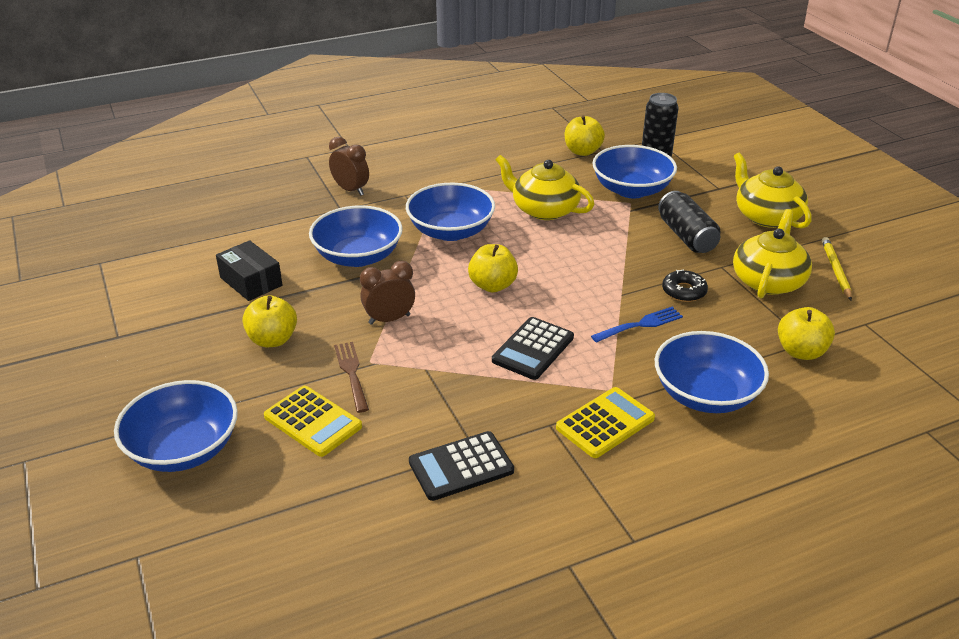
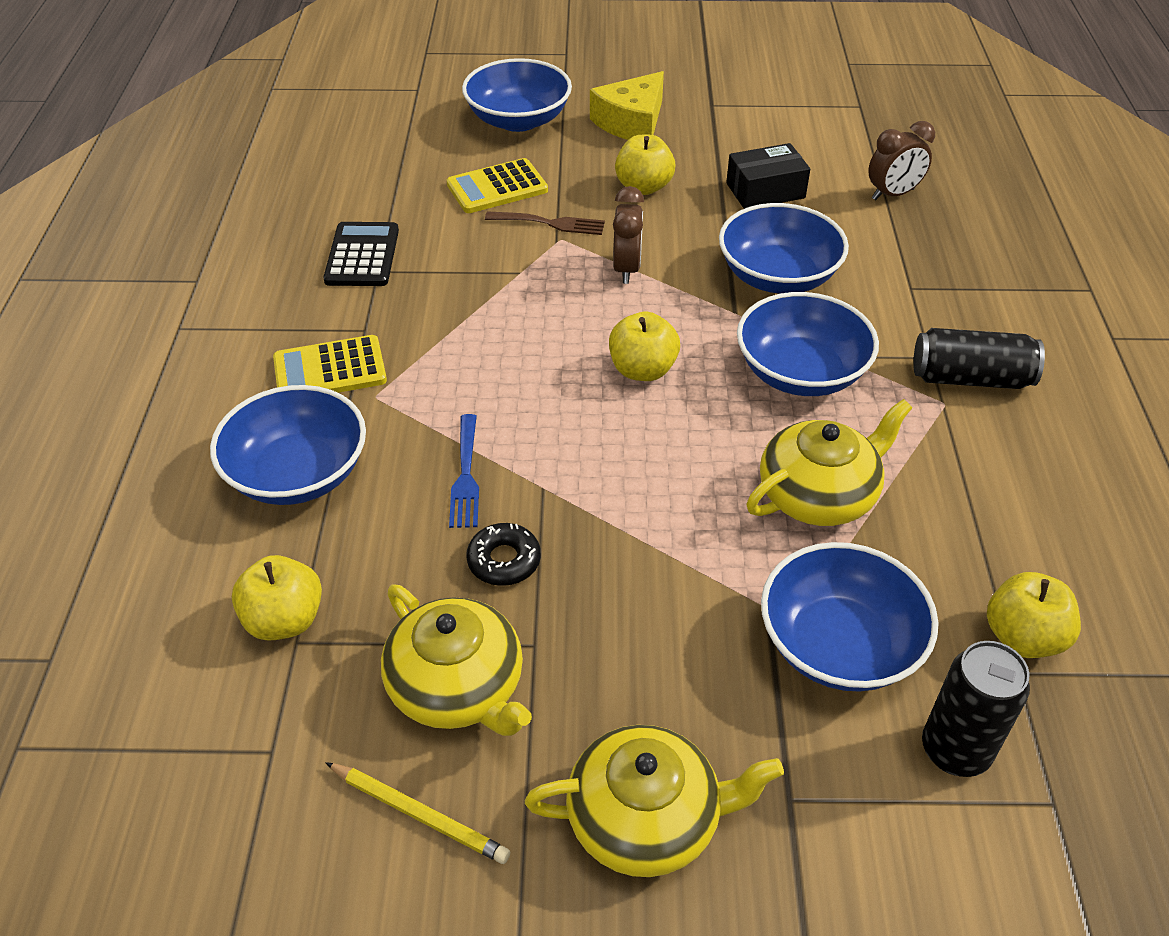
camera: 115 degrees right, 10 degrees up
brown clock [329,137,369,196] -> brown clock moved to [868,121,935,200]
black calculator [492,317,574,380] -> none
yellow calculator [556,387,655,458] -> yellow calculator turned 90 degrees clockwise [273,335,387,393]
black can [658,191,720,253] -> black can moved to [913,328,1045,389]
none -> yellow cheese [590,71,664,140]

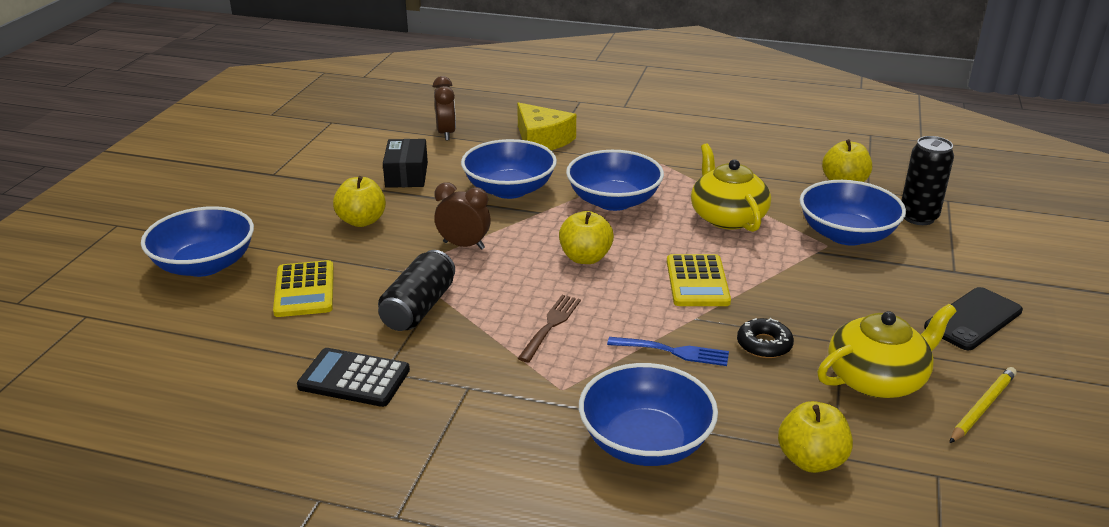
camera: 75 degrees left, 15 degrees down
yellow calculator [273,335,387,393] -> yellow calculator moved to [667,254,731,306]
brown fork [485,211,605,235] -> brown fork moved to [518,295,581,362]
yellow teapot [525,725,784,877] -> black phone [924,287,1023,350]
yellow cheese [590,71,664,140] -> yellow cheese moved to [517,102,576,151]
black can [913,328,1045,389] -> black can moved to [378,250,455,331]

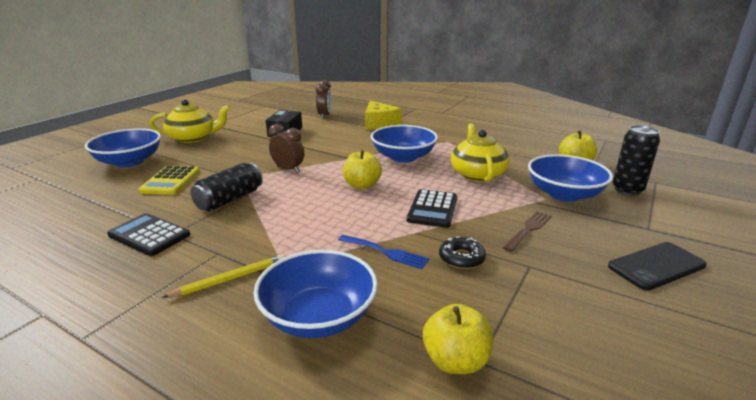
camera: 15 degrees right, 5 degrees down
yellow apple [333,176,386,227] -> none
blue bowl [461,139,557,199] -> none
brown fork [518,295,581,362] -> brown fork moved to [503,211,552,252]
yellow calculator [667,254,731,306] -> black calculator [407,189,457,228]
yellow teapot [817,304,956,398] -> yellow teapot moved to [150,99,231,143]
yellow pencil [950,367,1017,443] -> yellow pencil moved to [162,254,284,298]

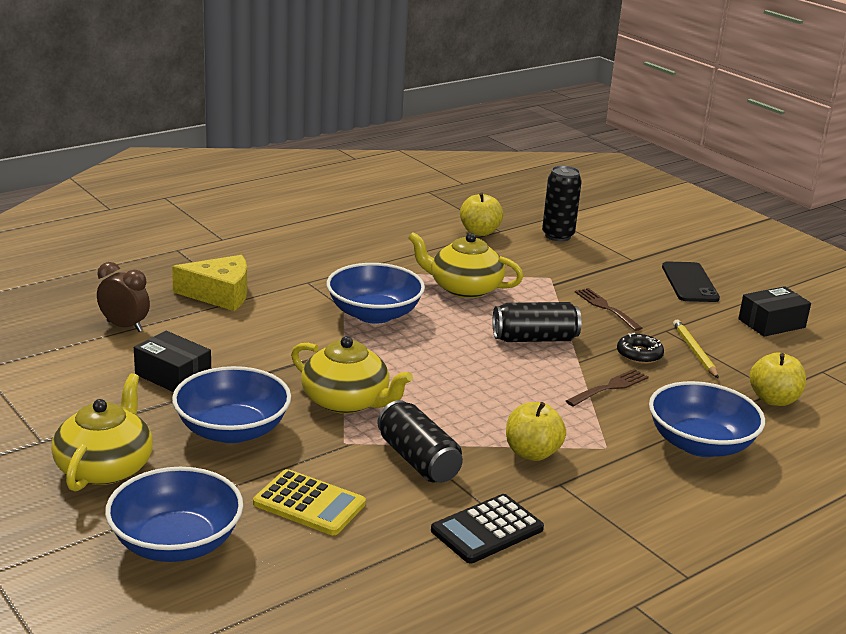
camera: 70 degrees left, 0 degrees up
yellow pencil [162,254,284,298] -> yellow pencil moved to [673,320,719,379]
brown clock [269,124,304,173] -> yellow teapot [291,336,413,414]
blue fork [338,235,429,269] -> brown fork [566,369,649,407]
yellow apple [343,150,382,189] -> yellow apple moved to [506,402,566,461]
black calculator [407,189,457,228] -> black can [493,302,581,342]
blue bowl [528,154,613,202] -> blue bowl moved to [172,366,291,443]
none -> black box [738,286,811,337]

